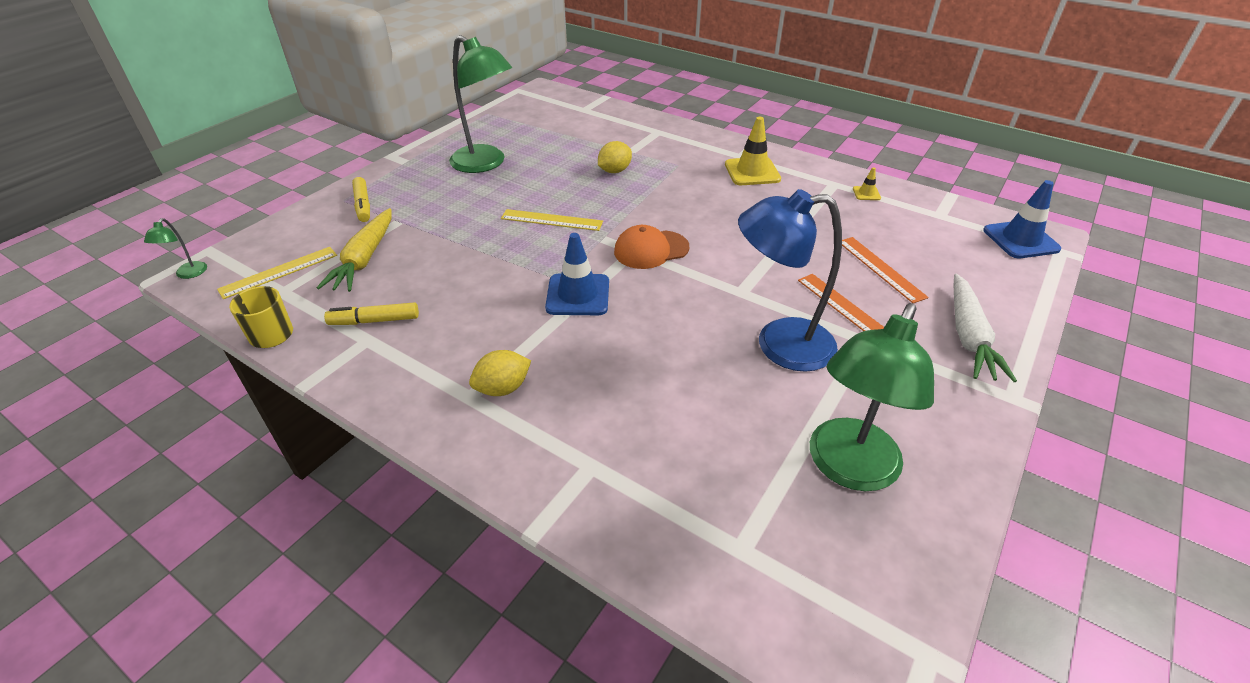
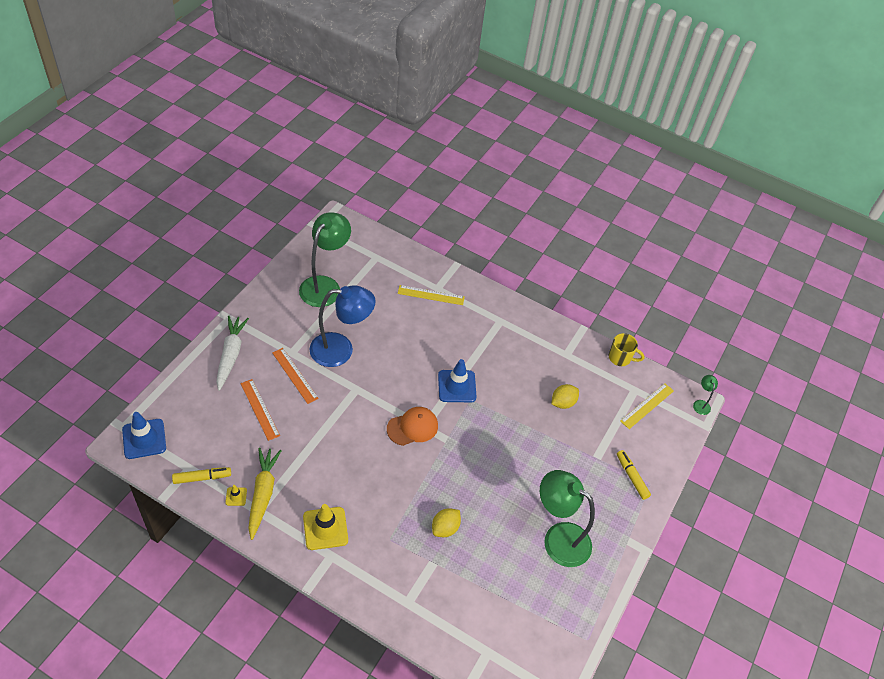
camera: 170 degrees right, 10 degrees up
yellow carrot [317,208,391,292] -> yellow carrot moved to [248,448,282,540]
yellow marker [324,302,419,325] -> yellow marker moved to [172,467,231,484]
yellow lemon [469,350,531,396] -> yellow lemon moved to [552,384,579,409]
yellow ruler [501,209,603,231] -> yellow ruler moved to [398,285,465,305]

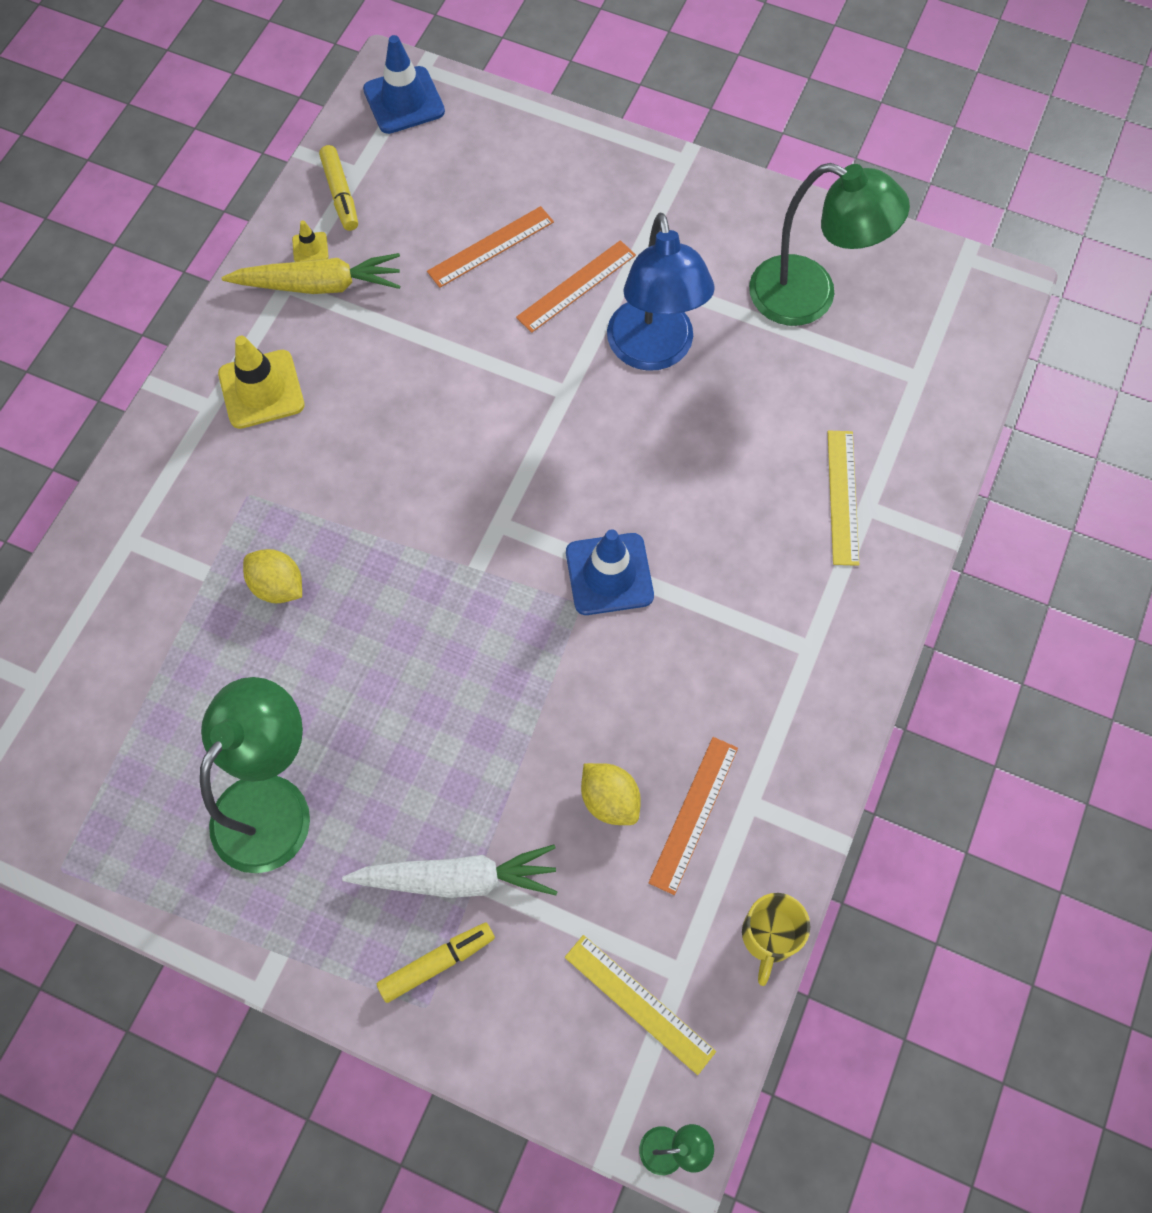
camera: 90 degrees right, 15 degrees up
white carrot [216,316,249,391] -> white carrot moved to [342,845,558,898]
orange cap [387,407,438,446] -> none
none -> orange ruler [648,737,738,895]

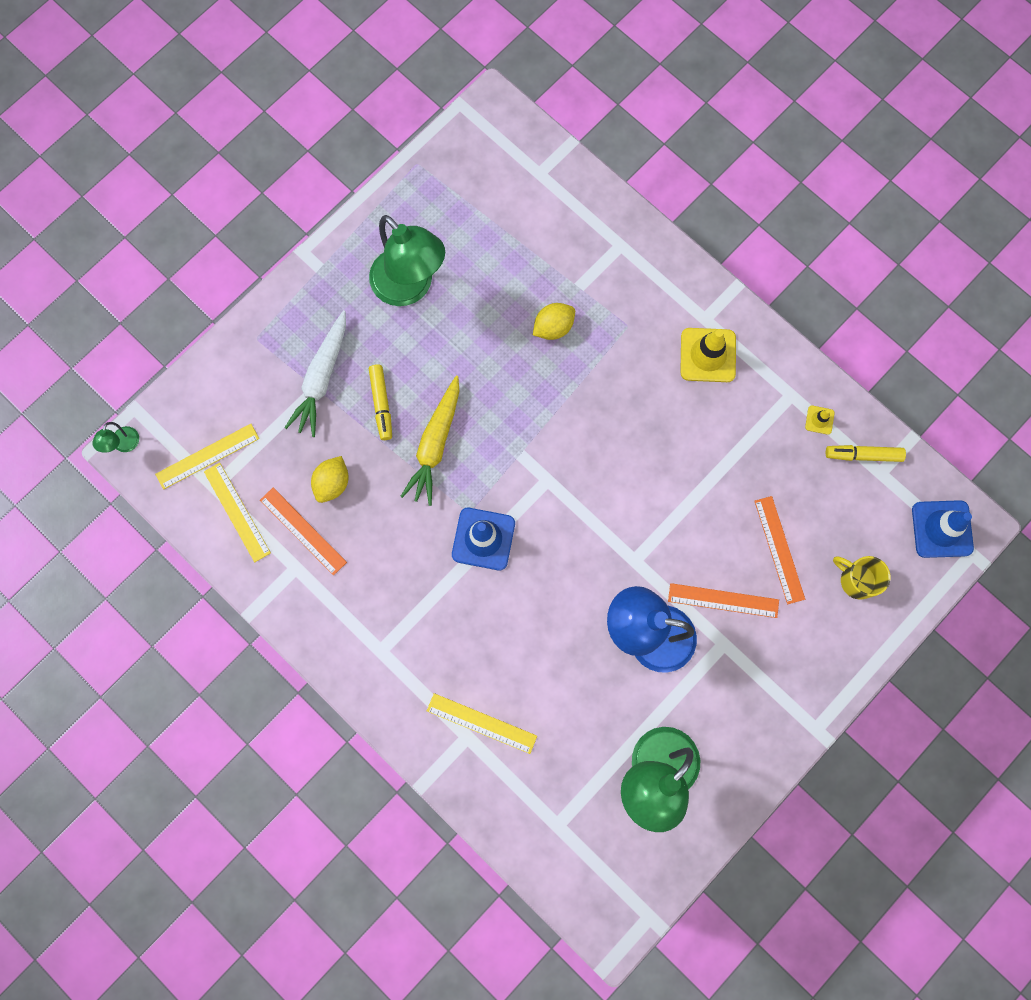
camera: 110 degrees right, 10 degrees up
yellow carrot [222,253,400,294] -> yellow carrot moved to [400,376,459,506]
yellow marker [377,922,495,1003] -> yellow marker moved to [369,364,392,440]
orange ruler [516,240,636,333] -> orange ruler turned 60 degrees counterclockwise [668,583,779,618]
yellow lemon [581,763,641,825] -> yellow lemon turned 45 degrees counterclockwise [311,456,348,503]
yellow mug [742,893,810,986] -> yellow mug moved to [833,556,891,600]
none -> yellow ruler [204,463,271,562]

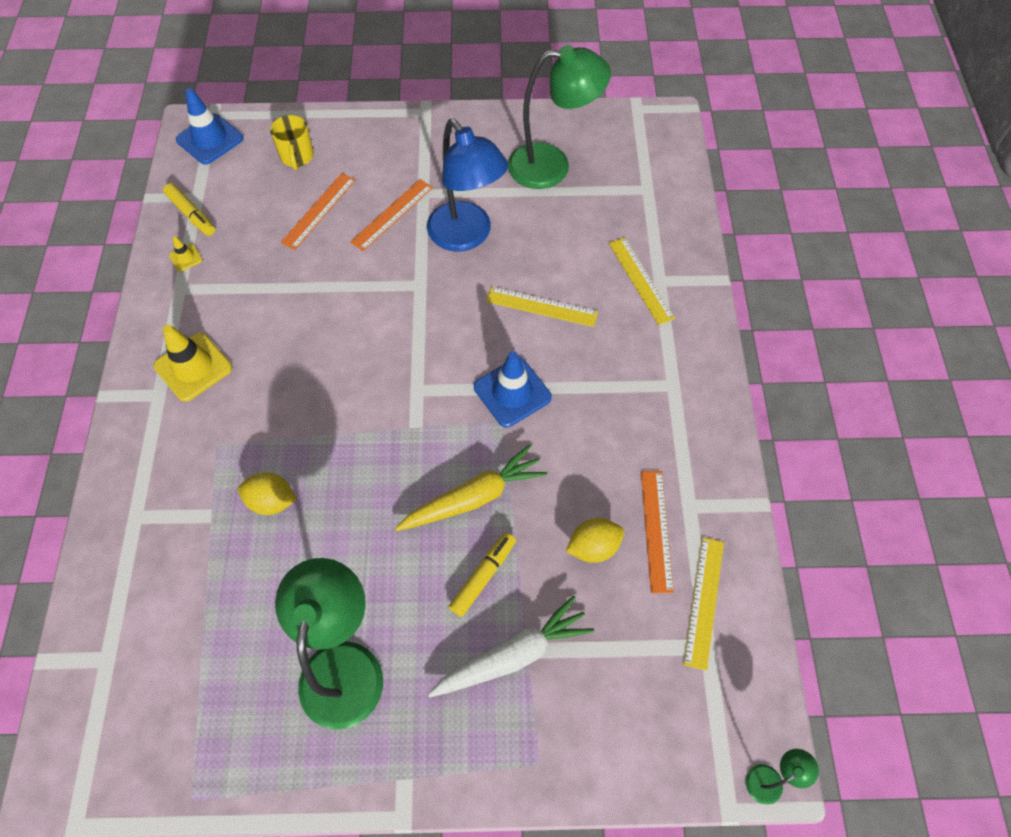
camera: 135 degrees left, 15 degrees down
yellow ruler [155,424,259,490] -> yellow ruler moved to [486,287,598,327]
orange ruler [668,583,779,618] -> orange ruler turned 75 degrees clockwise [350,179,433,251]

